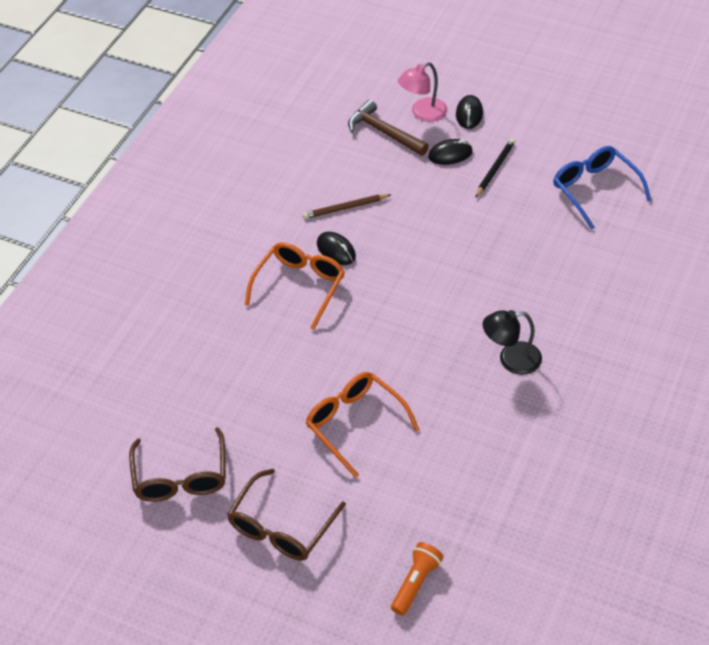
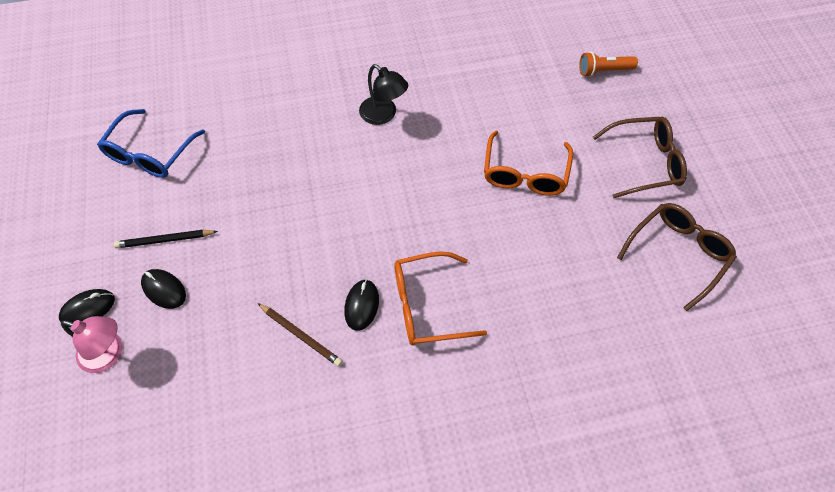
camera: 130 degrees left, 10 degrees up
brown hammer [348,99,429,156] -> none

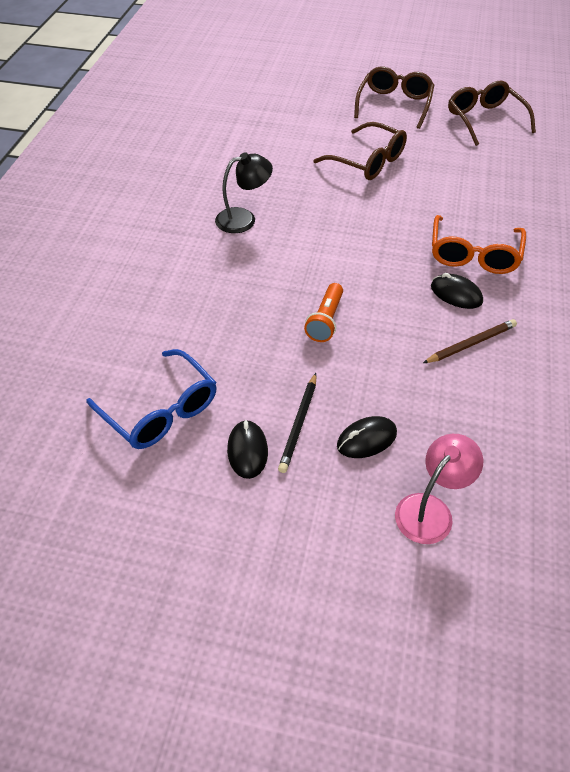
camera: 65 degrees left, 10 degrees down
black mouse [59,289,115,327] -> black mouse moved to [227,420,268,479]
orange glasses [484,131,573,196] -> brown glasses [313,122,407,180]
orange flashlight [579,52,638,77] -> orange flashlight moved to [304,283,343,342]

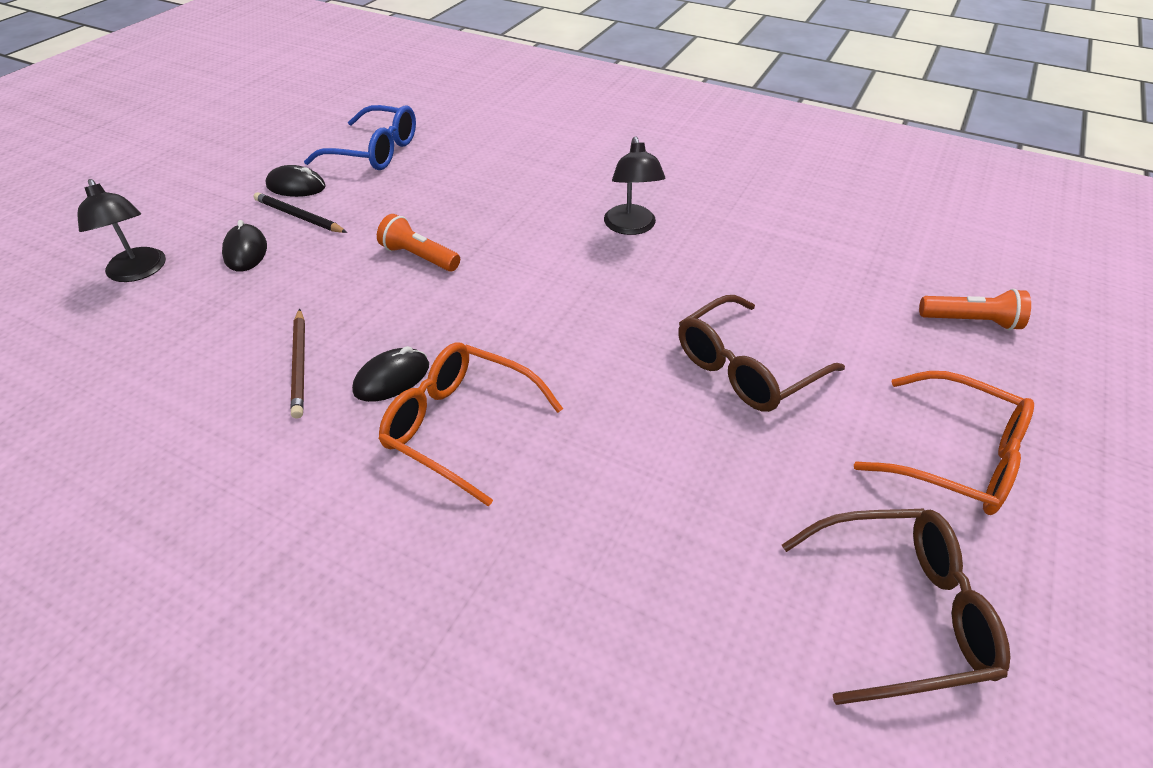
camera: 105 degrees right, 5 degrees down
blue glasses [86,349,217,449] -> blue glasses turned 135 degrees counterclockwise [304,105,416,170]
brown glasses [354,67,434,129] -> orange glasses [854,371,1034,515]
pink lamp [395,434,483,544] -> black lamp [77,179,166,282]
none -> orange flashlight [919,288,1031,331]

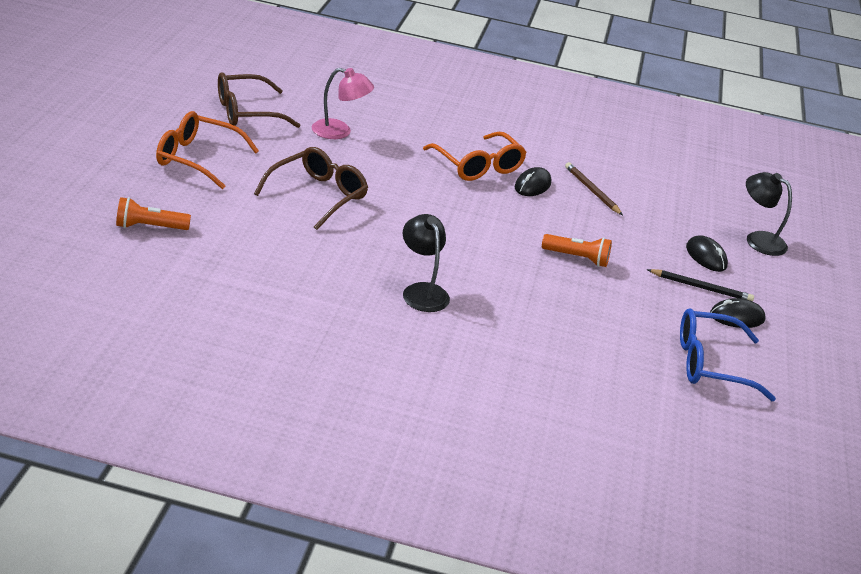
camera: 160 degrees right, 10 degrees down
orange glasses [379,342,563,507] -> orange glasses turned 45 degrees clockwise [423,132,527,181]
none -> pink lamp [312,68,374,139]

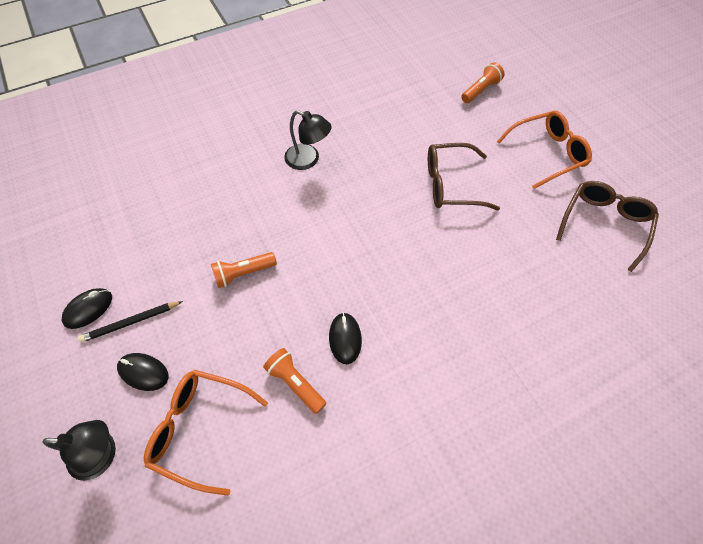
camera: 145 degrees right, 25 degrees up
brown glasses [254,147,368,230] -> brown glasses turned 90 degrees clockwise [428,143,500,210]
pink lamp [312,68,374,139] -> none
orange glasses [423,132,527,181] -> orange glasses moved to [144,370,268,496]
brown pencil [565,162,623,215] -> orange flashlight [263,348,326,414]
blue glasses [680,308,776,401] -> none

